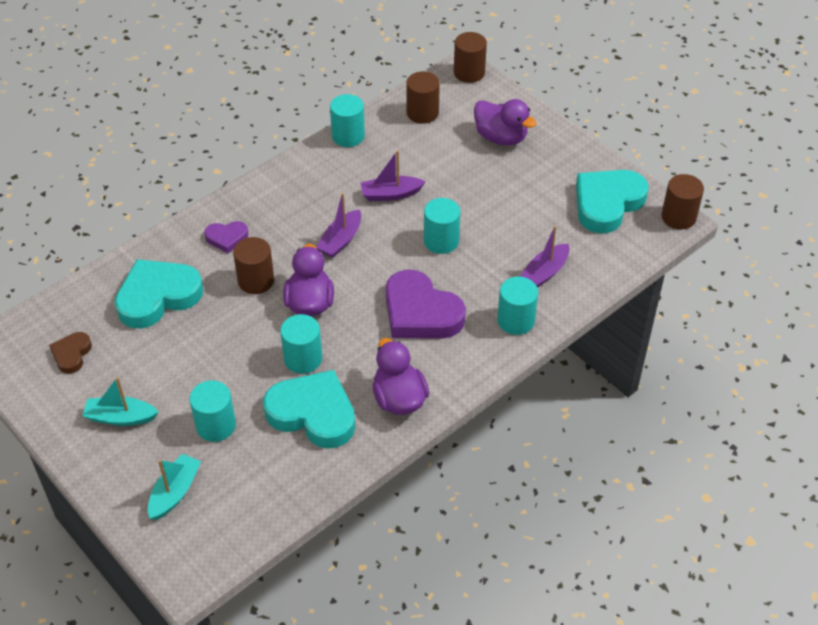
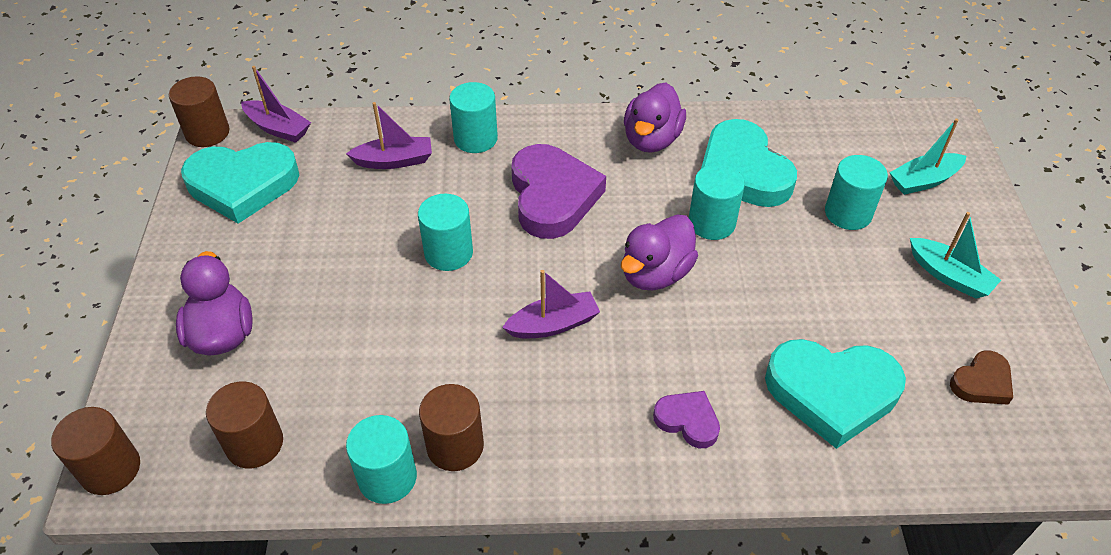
camera: 140 degrees left, 0 degrees up
brown cylinder [233,237,274,294] -> brown cylinder moved to [419,384,484,471]
purple boat [361,150,425,201] -> purple boat moved to [241,66,311,143]

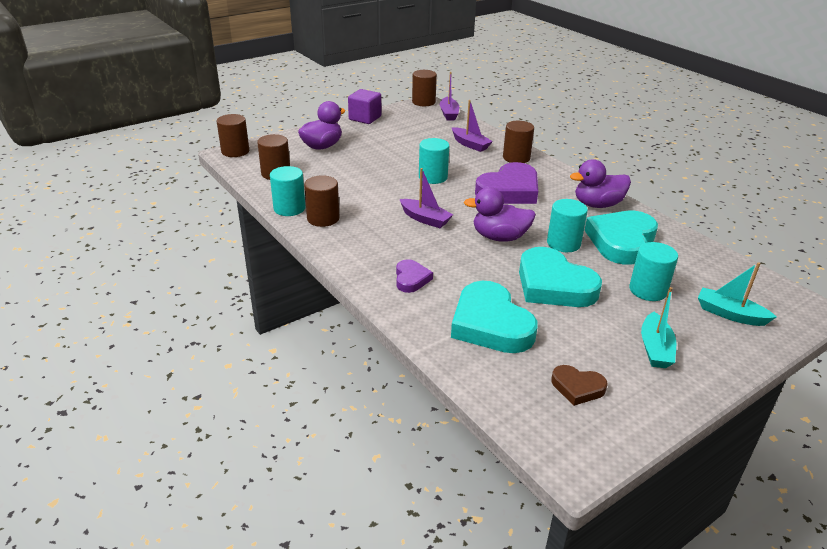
camera: 55 degrees right, 15 degrees down
turquoise heart [181,142,299,224] -> turquoise heart moved to [519,247,602,307]
turquoise cylinder [449,82,498,153] -> brown cylinder [503,121,534,163]
none -> purple cube [348,89,381,124]

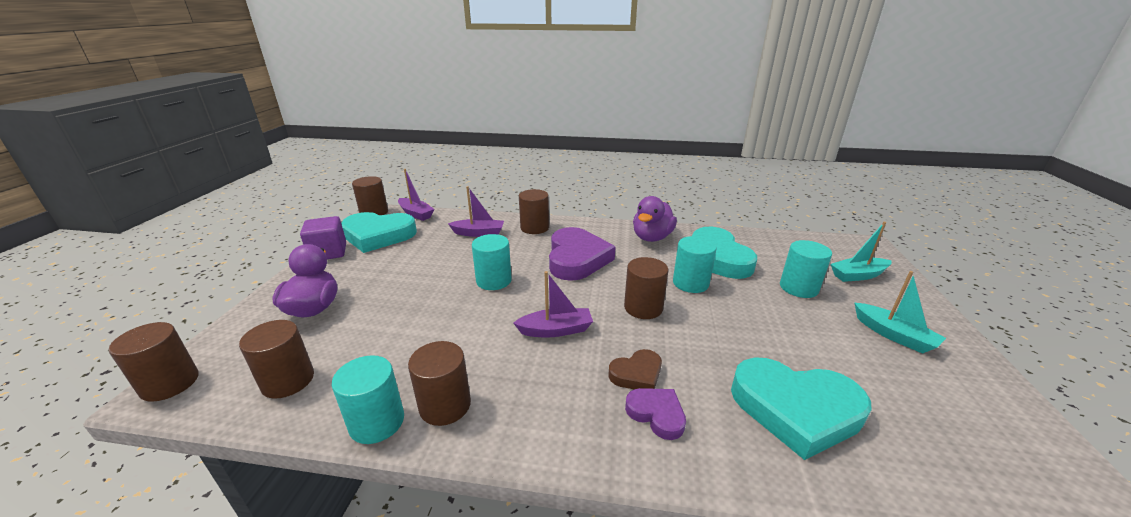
camera: 45 degrees left, 5 degrees down
purple duck [464,187,536,242] -> brown cylinder [624,257,669,319]
turquoise heart [519,247,602,307] -> turquoise heart moved to [341,212,417,253]
brown heart [551,365,608,406] -> brown heart moved to [608,349,662,389]

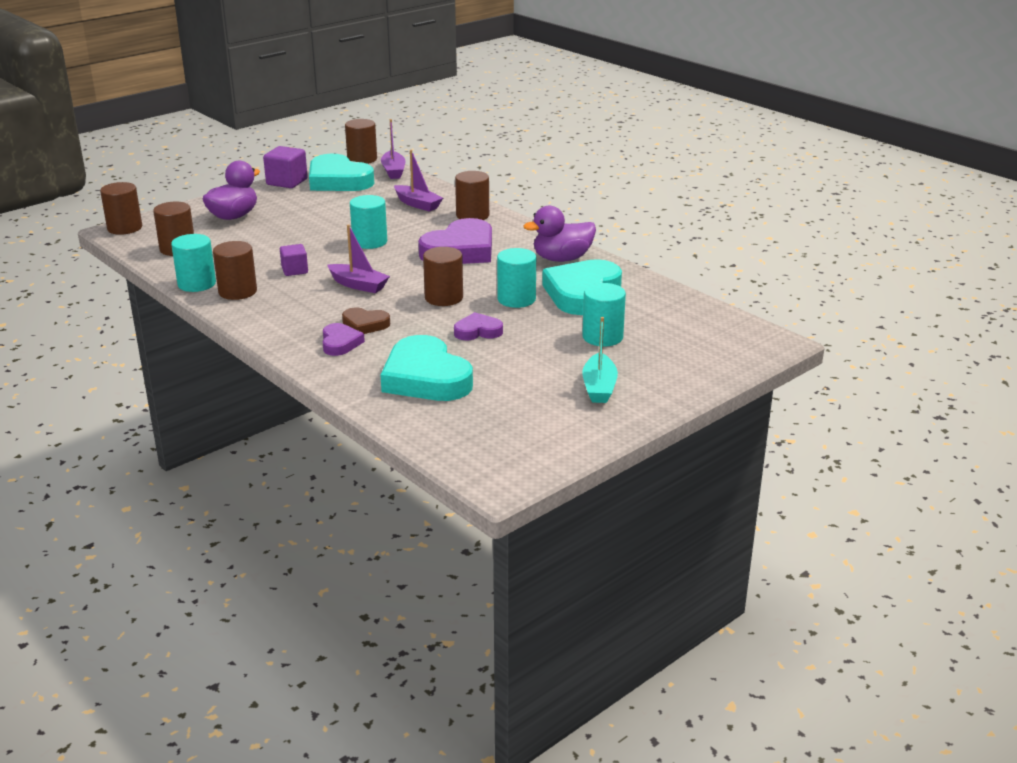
camera: 40 degrees right, 0 degrees up
turquoise boat [830,222,891,282] -> none
none -> purple cube [280,244,308,276]
none -> purple heart [454,312,503,340]

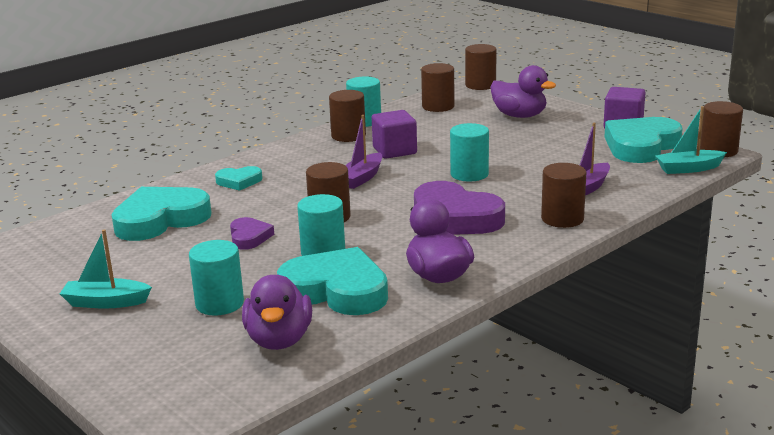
camera: 90 degrees right, 5 degrees down
purple cube [280,244,308,276] -> purple cube [372,110,417,159], size x1.57
purple heart [323,323,365,356] -> turquoise heart [215,166,263,191]
brown heart [342,307,390,334] -> none
purple boat [381,119,406,179] -> turquoise boat [655,106,727,174]
none -> purple duck [242,274,312,350]

